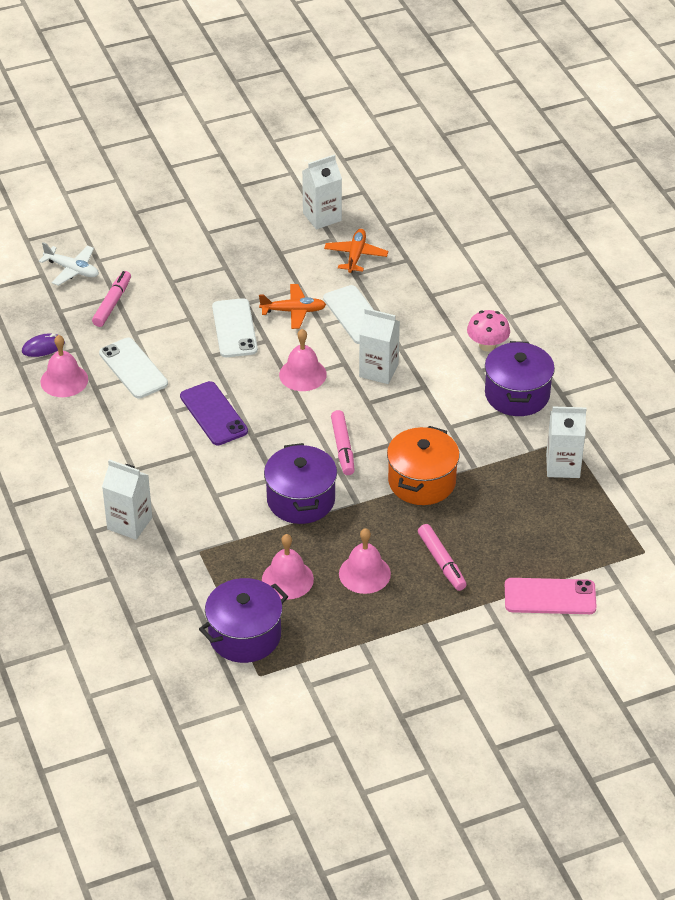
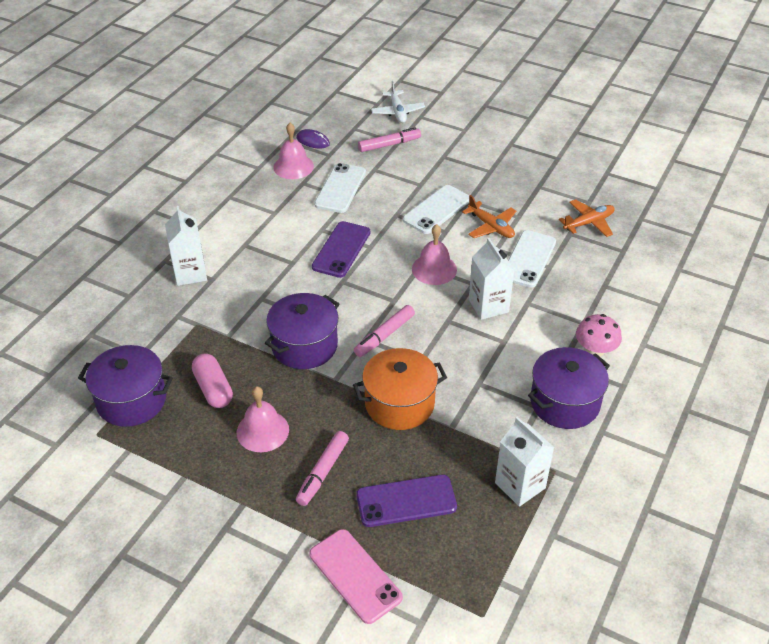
camera: 50 degrees right, 0 degrees up
pink bell [262,534,314,600] -> pink capsule [192,354,233,408]
white carton [302,154,342,229] -> none
none -> purple phone [356,475,457,527]

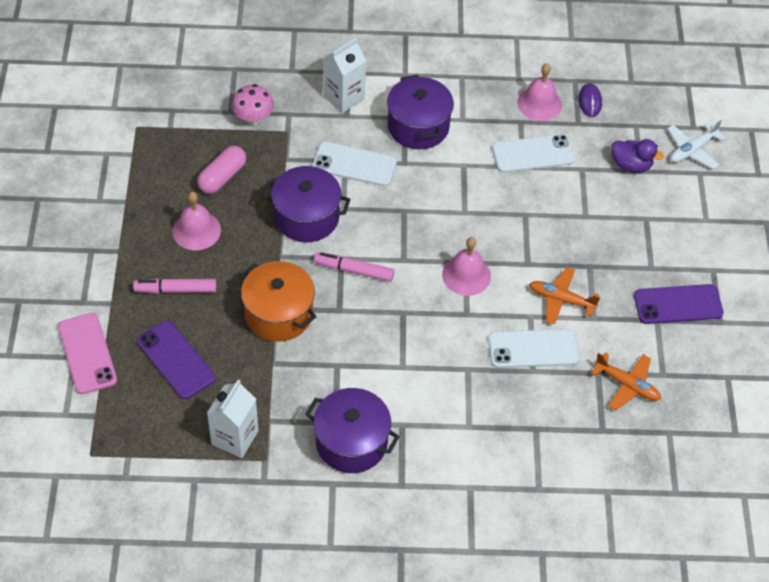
camera: 60 degrees right, 10 degrees up
purple pot [78,345,173,427] -> purple pot moved to [387,75,454,149]
pink phone [309,529,403,624] -> pink phone turned 45 degrees counterclockwise [58,313,117,394]
purple phone [312,221,370,278] -> purple phone moved to [634,284,724,324]
pink marker [358,127,421,152] -> purple duck [611,139,664,173]
white phone [403,185,469,234] -> white phone moved to [312,142,397,186]
orange plane [462,195,516,238] -> orange plane turned 90 degrees clockwise [529,267,600,324]
white carton [469,238,514,320] -> none
pink mushroom [576,314,622,357] -> pink mushroom moved to [232,84,274,125]

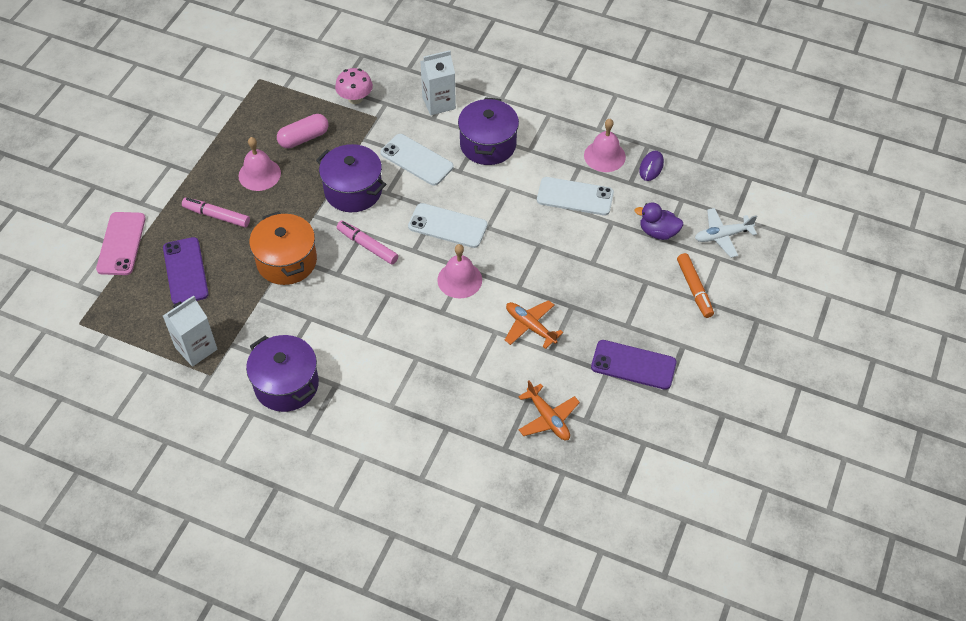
camera: 25 degrees right, 0 degrees up
white phone [488,329,579,368] -> white phone moved to [408,203,488,248]
purple duck [611,139,664,173] -> purple duck turned 150 degrees clockwise [635,202,684,240]
none -> orange marker [677,253,714,318]

